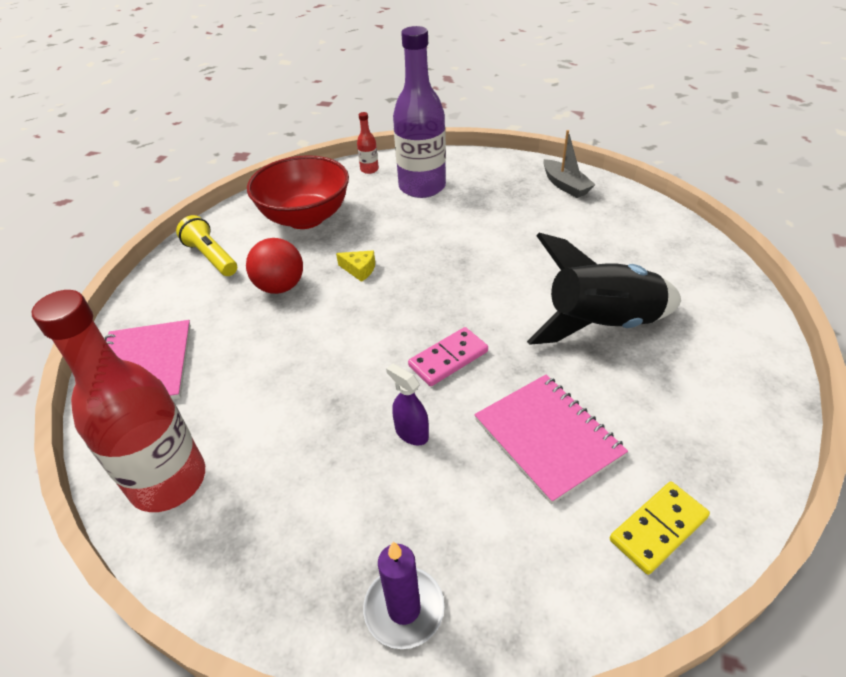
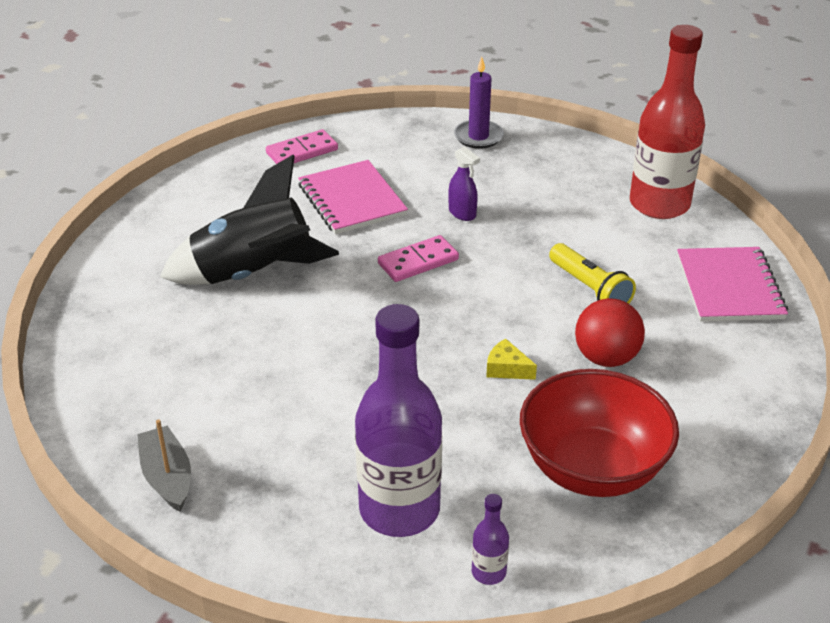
camera: 175 degrees left, 5 degrees down
yellow flashlight [176,215,237,276] -> yellow flashlight moved to [549,243,636,304]
red bottle [357,112,379,174] -> purple bottle [472,494,509,585]
yellow domino [610,481,710,575] -> pink domino [266,129,338,164]

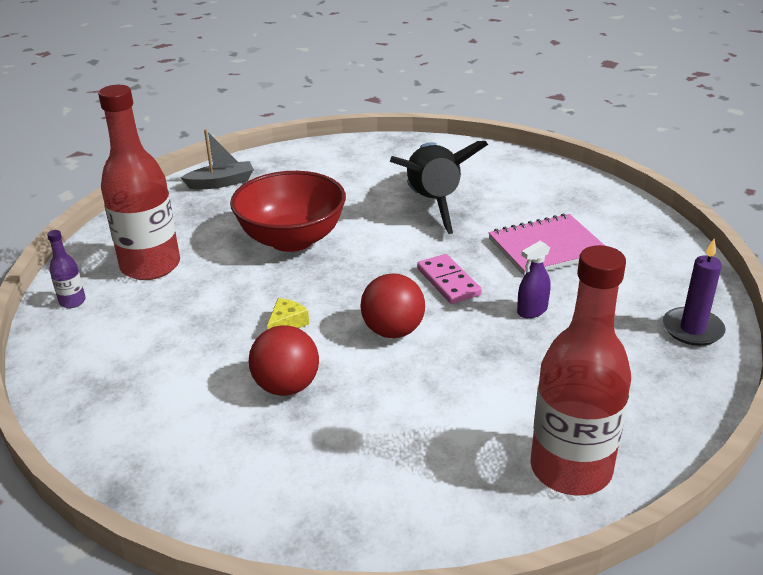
camera: 95 degrees right, 5 degrees down
pink domino [266,129,338,164] -> none
purple bottle [355,304,442,537] -> red bottle [98,85,180,280]
red bowl [520,369,679,497] -> red bowl moved to [230,171,346,252]
yellow flashlight [549,243,636,304] -> none
pink notebook [677,247,788,322] -> none
none -> red ball [360,273,425,338]

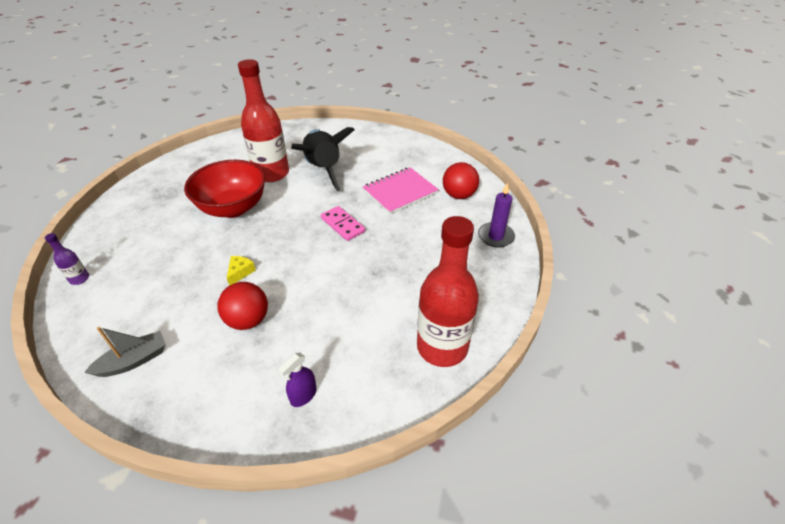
camera: 15 degrees left, 10 degrees up
red bottle [98,85,180,280] -> red bottle moved to [238,59,289,182]
grey boat [180,129,254,189] -> grey boat moved to [84,327,166,377]
red ball [360,273,425,338] -> red ball moved to [443,162,479,199]
purple spray bottle [517,241,550,318] -> purple spray bottle moved to [278,353,317,407]

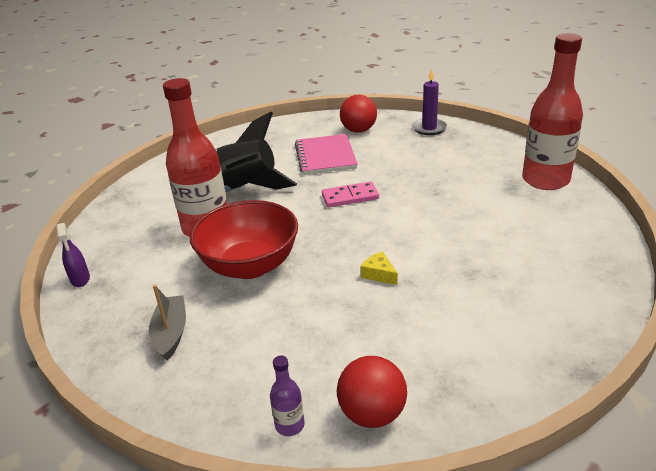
camera: 60 degrees left, 10 degrees down
grey boat [84,327,166,377] -> grey boat moved to [149,285,186,361]
red ball [217,282,268,330] -> red ball moved to [337,356,407,428]
purple spray bottle [278,353,317,407] -> purple spray bottle moved to [56,223,90,287]

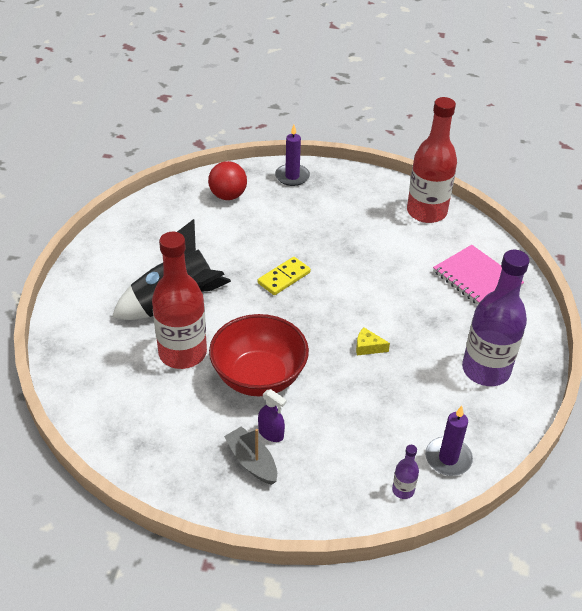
camera: 35 degrees left, 10 degrees up
purple spray bottle [56,223,90,287] -> purple spray bottle moved to [258,389,287,442]
pink notebook [295,134,358,175] -> pink notebook moved to [433,245,524,305]
pink domino [322,182,379,207] -> yellow domino [258,257,311,295]
red ball [337,356,407,428] -> purple candle [425,406,473,476]
none -> purple bottle [462,250,529,386]

